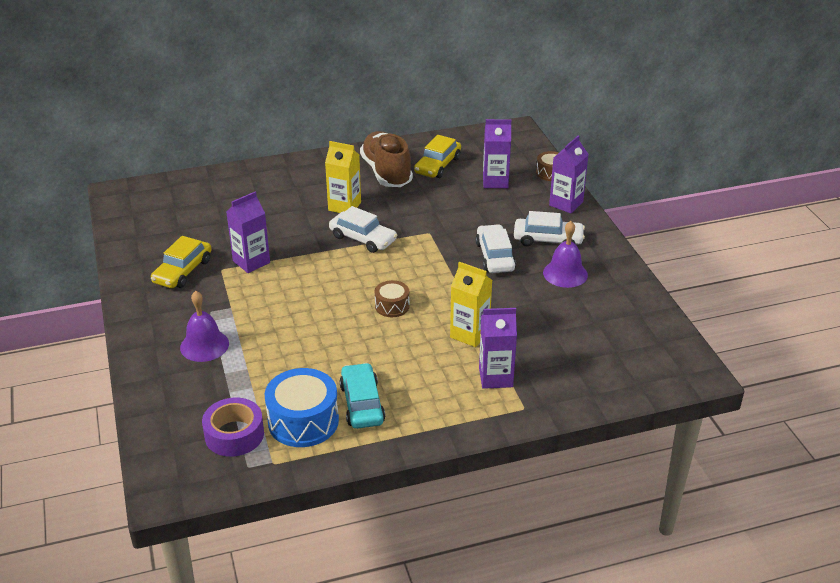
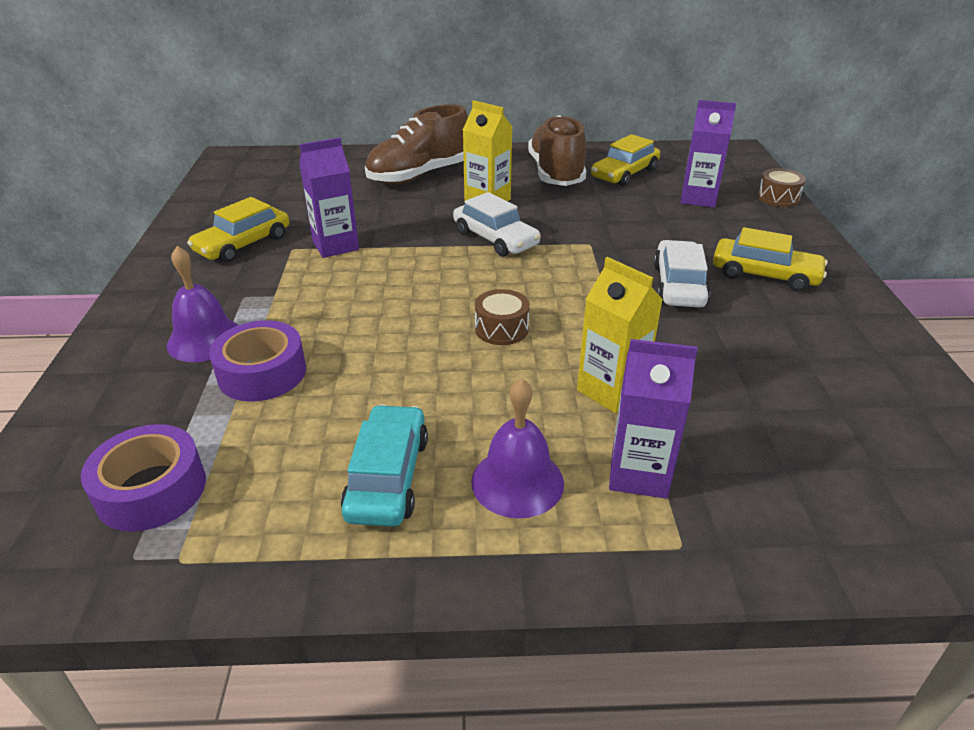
camera: 15 degrees right, 0 degrees up
blue drum [265,368,339,447] -> none
white car [514,211,585,246] -> yellow car [713,227,828,292]
purple bell [543,221,588,288] -> purple bell moved to [471,378,564,518]
purple carton [549,135,589,213] -> none
none -> purple tape [209,320,306,402]
none -> brown shoe [365,104,468,184]

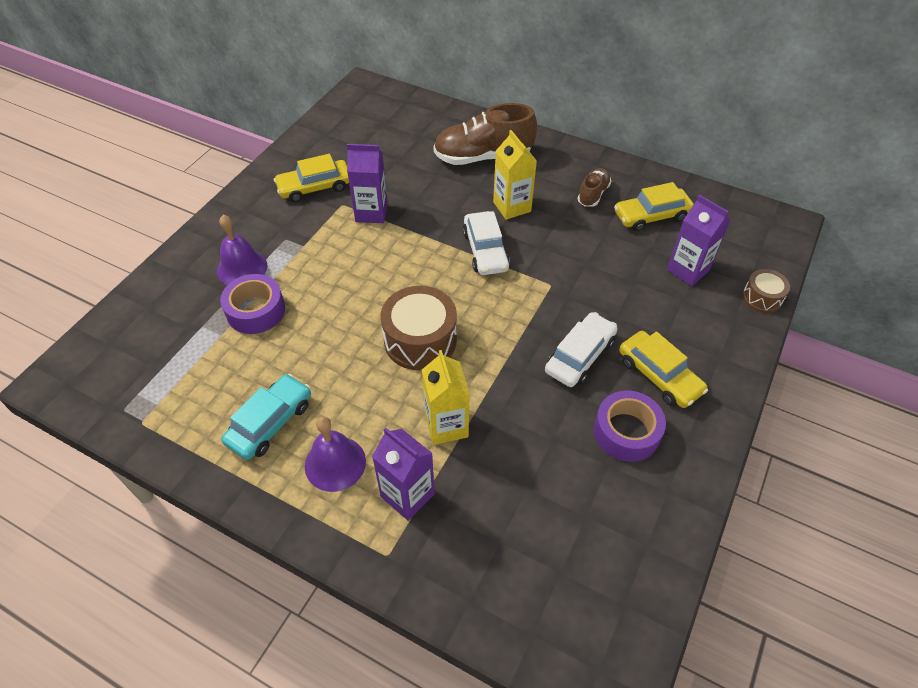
camera: 30 degrees right, 15 degrees up
purple tape [81,424,206,532] -> purple tape moved to [594,391,666,462]
brown drum [475,289,530,345] -> brown drum [381,286,457,370], size x1.81
brown shoe [528,115,586,186] -> brown shoe [578,168,611,207], size x0.52

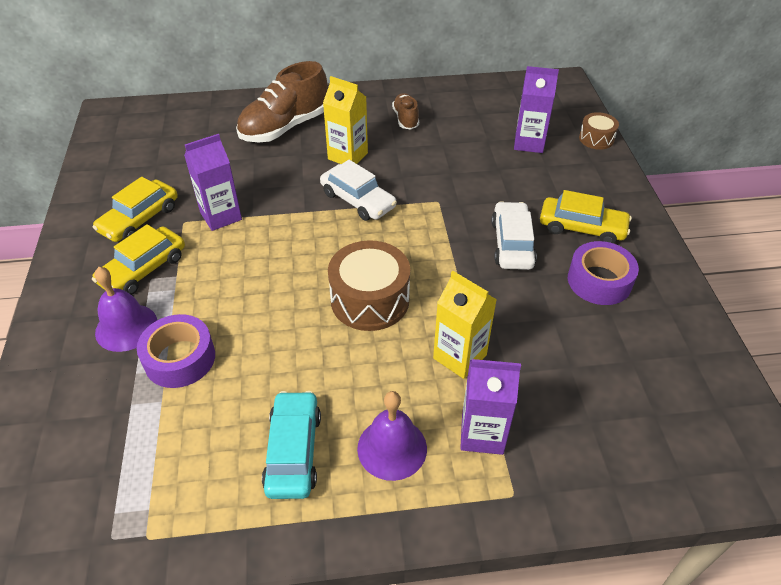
camera: 35 degrees left, 5 degrees down
yellow car [614,182,694,231] -> yellow car moved to [92,224,185,295]

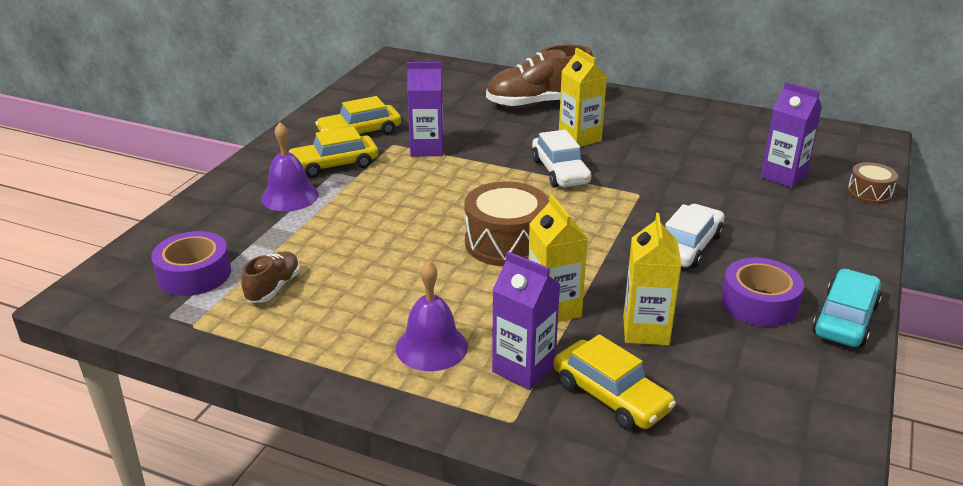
camera: 30 degrees right, 15 degrees down
purple tape [137,314,215,388] -> purple tape moved to [151,231,231,296]
turquoise car [262,391,321,499] -> turquoise car moved to [812,269,882,347]
brown shoe [392,93,419,130] -> brown shoe moved to [242,251,300,303]
yellow car [540,190,632,243] -> yellow car moved to [554,334,676,430]
none -> yellow carton [623,213,682,345]

